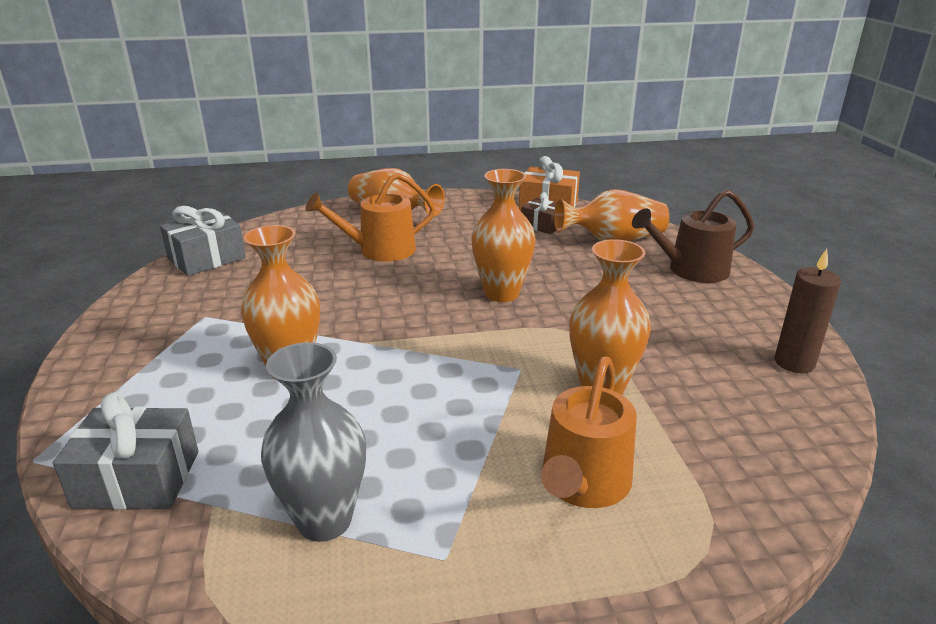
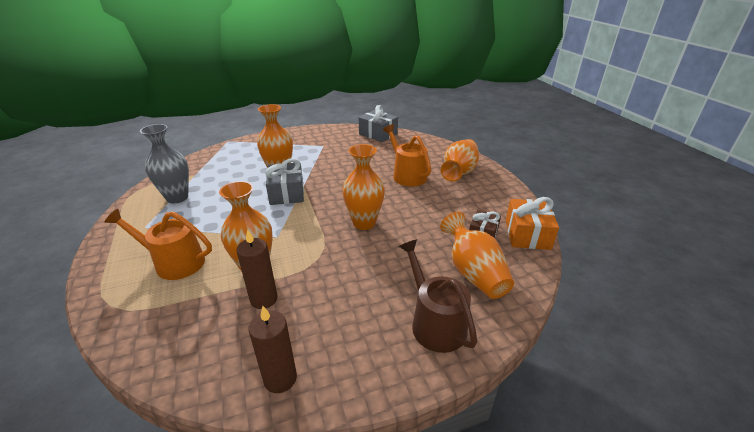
camera: 80 degrees right, 5 degrees up
grey gift [53,393,199,510] -> grey gift moved to [265,158,304,205]
none -> brown candle [237,229,277,309]

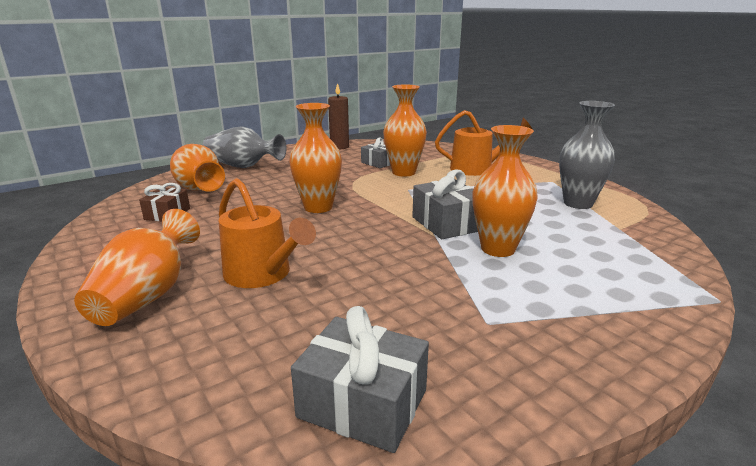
camera: 165 degrees right, 10 degrees down
brown candle [237,229,277,309] -> grey gift [361,137,390,168]
brown watering can [399,240,477,353] -> grey vase [203,127,287,168]
orange gift [506,197,559,250] -> none

